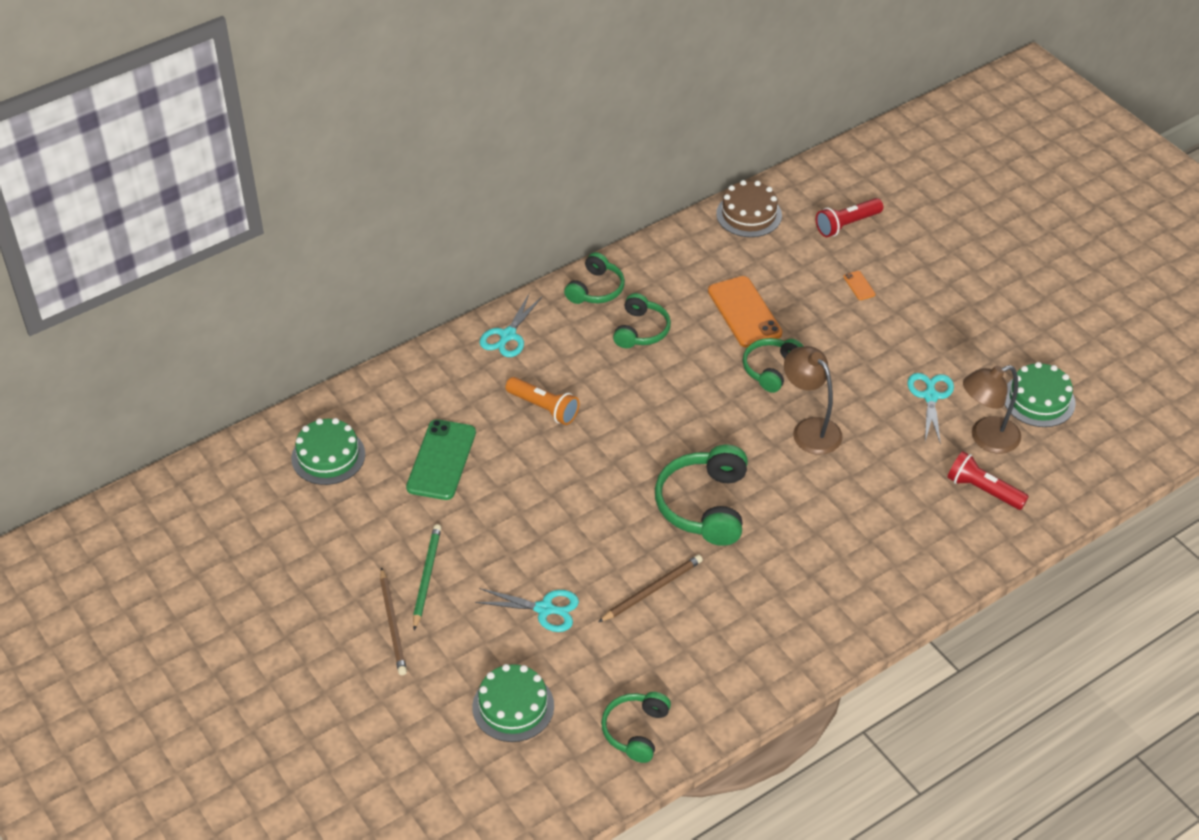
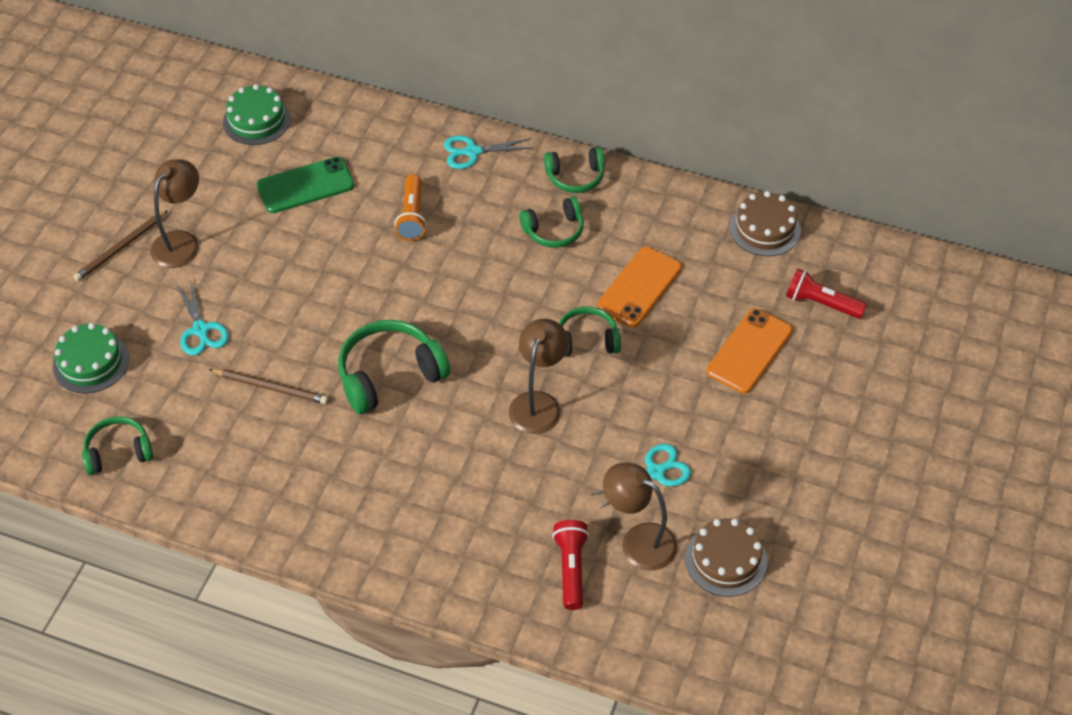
camera: 55 degrees right, 5 degrees up
green pencil [413,524,441,630] -> brown lamp [150,159,199,268]
orange phone [843,271,875,300] -> orange phone [707,308,793,393], size x2.36
green cake [1005,362,1076,427] -> brown cake [685,518,767,597]

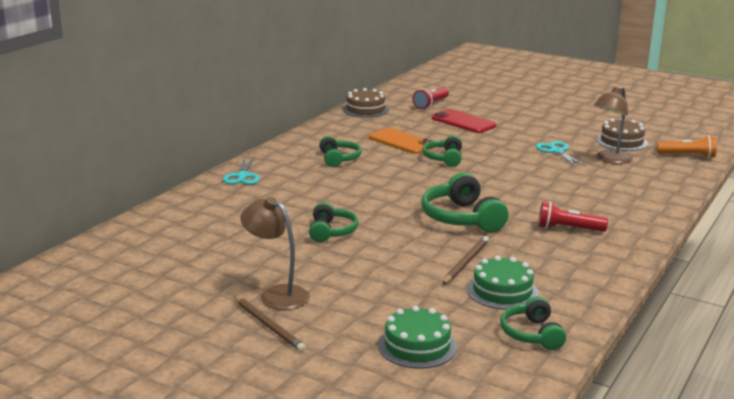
camera: 80 degrees left, 30 degrees down
turquoise scissors [176,281,229,355] -> none
green cake [223,84,291,145] -> green cake moved to [467,256,539,310]
green phone [257,157,354,213] -> none
orange flashlight [395,174,427,241] -> orange flashlight moved to [657,135,717,159]
brown lamp [509,319,568,434] -> none
green headphones [544,147,605,193] -> green headphones moved to [309,202,358,242]
red flashlight [552,520,589,610] -> red flashlight moved to [538,201,608,232]
orange phone [707,308,793,393] -> red phone [432,109,497,133]

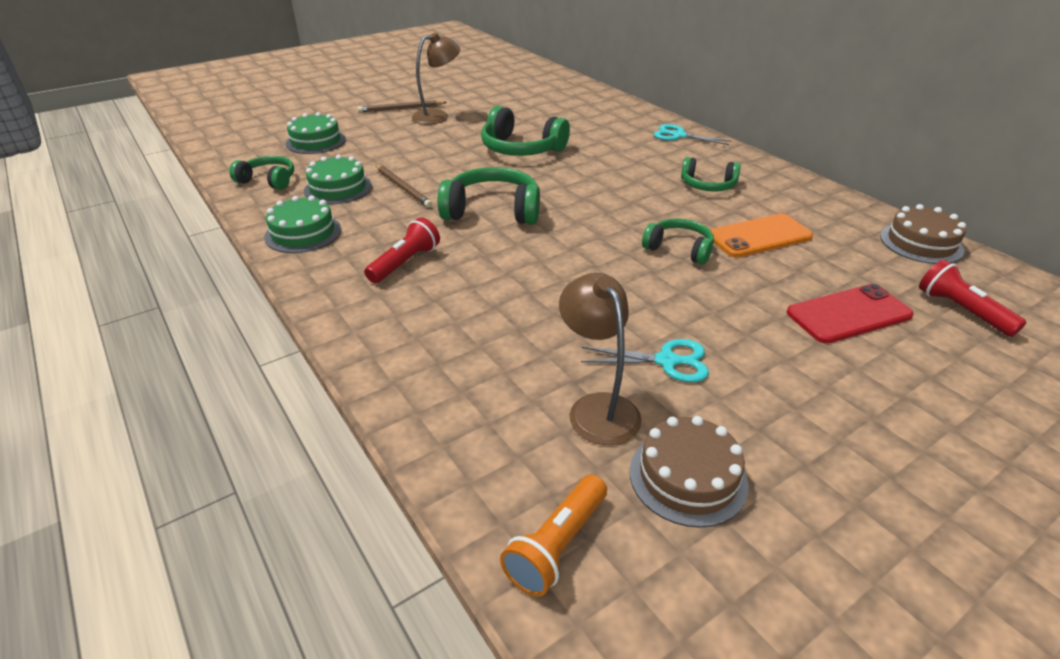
camera: 115 degrees right, 15 degrees up
green headphones [309,202,358,242] -> green headphones [481,106,570,156], size x1.60
none -> green cake [264,196,341,253]

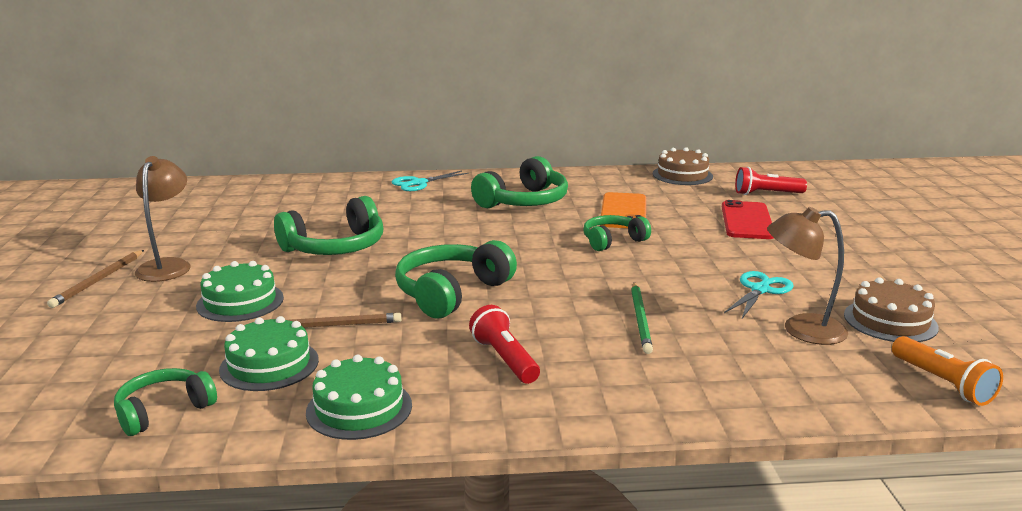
camera: 60 degrees left, 15 degrees down
green cake [286,112,346,154] -> green cake moved to [196,261,284,322]
green headphones [681,157,741,192] -> green headphones [471,156,568,208], size x1.60
none -> green pencil [631,282,653,354]

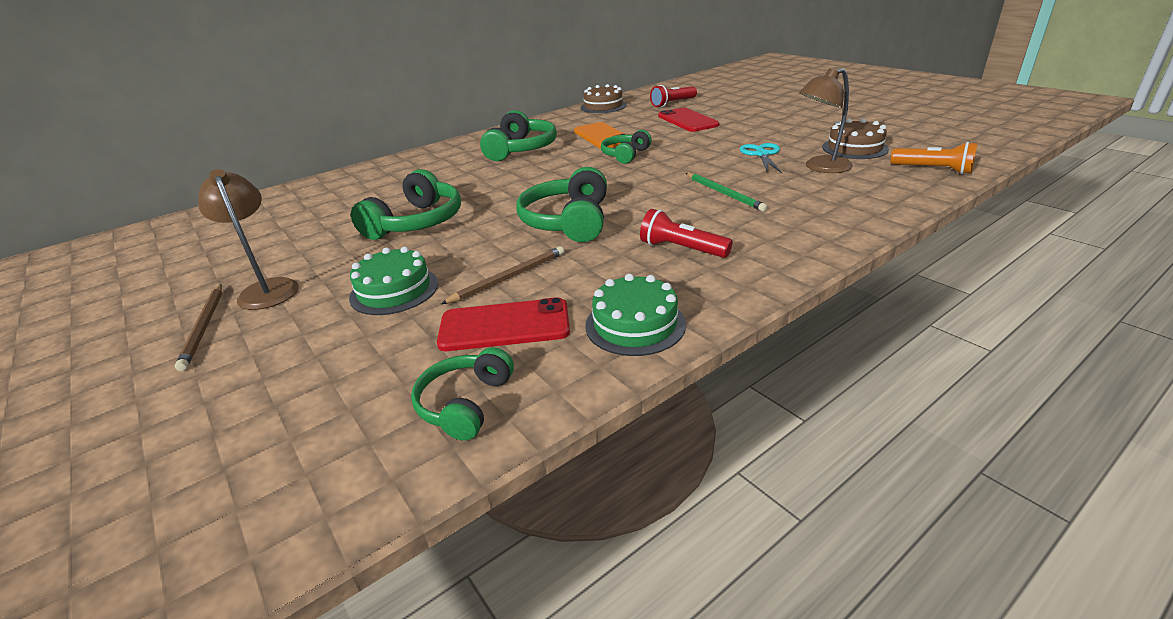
camera: 30 degrees left, 10 degrees up
green cake [219,316,319,391] -> red phone [437,297,570,351]
turquoise scissors [392,171,469,191] -> none

